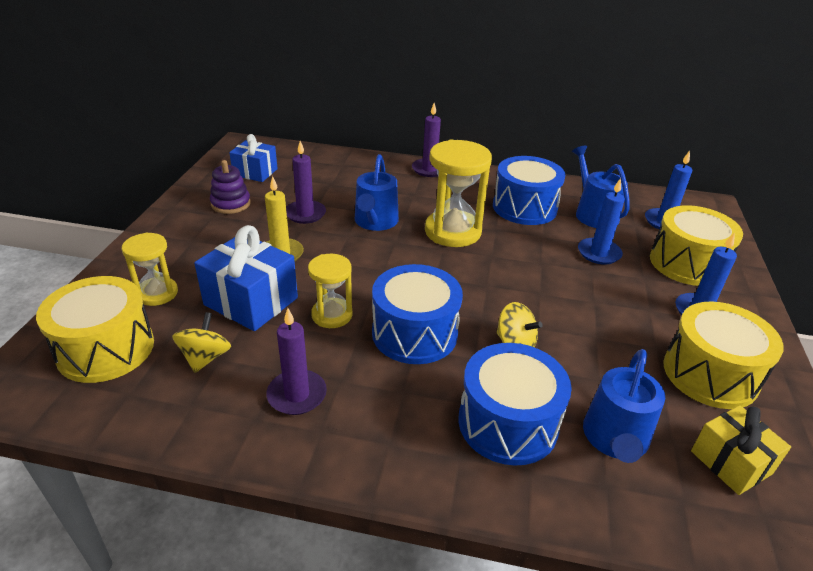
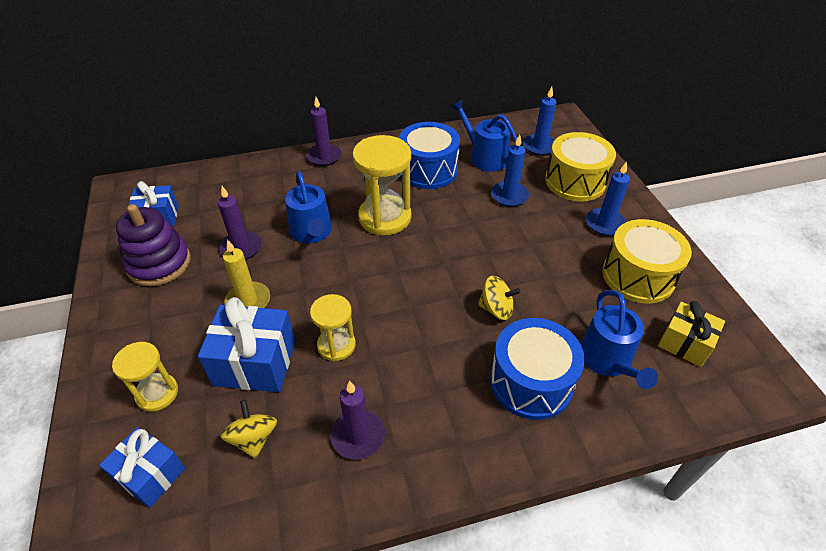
camera: 25 degrees left, 10 degrees up
yellow drum [36,276,154,383] -> blue gift [99,427,185,508]
purple stacking toy [210,160,251,214] -> purple stacking toy [116,204,191,287], size x1.53
blue drum [372,264,463,364] -> none

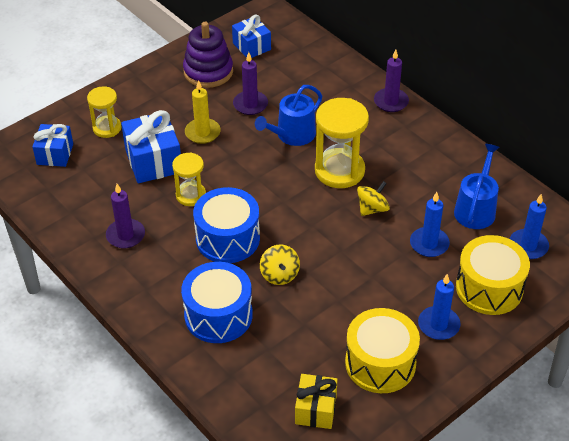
camera: 65 degrees right, 0 degrees up
yellow spinning top [220,400,277,459] -> yellow spinning top moved to [357,181,390,216]
blue drum [399,122,460,189] -> blue drum moved to [193,187,260,263]
blue watering can [580,290,658,389] -> none

